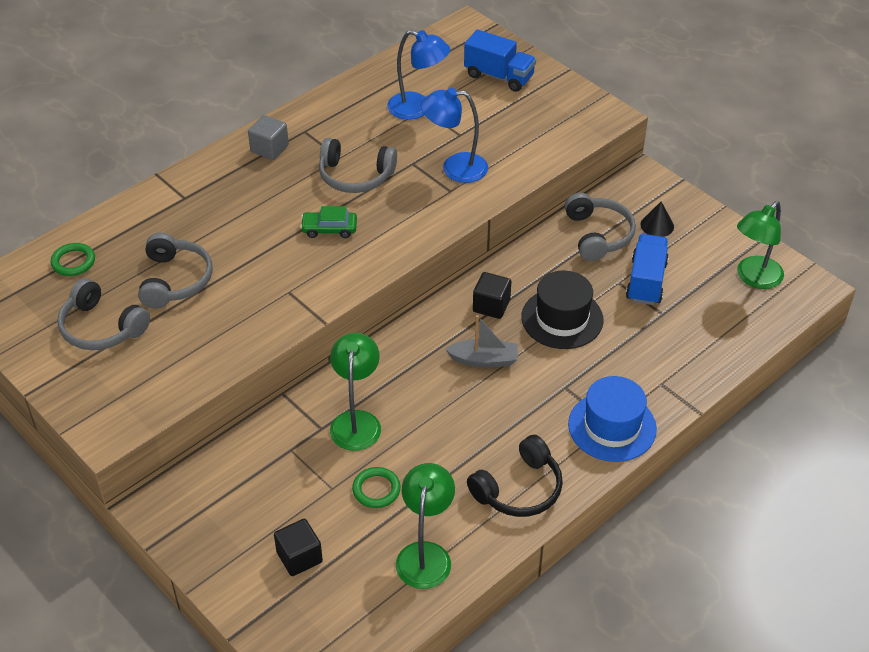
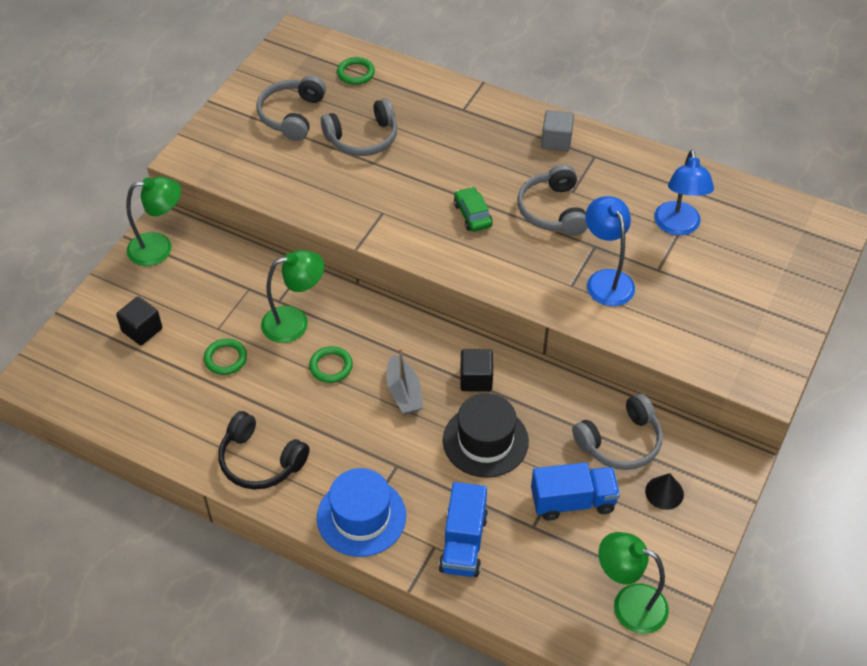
camera: 70 degrees right, 5 degrees up
green lamp [396,463,455,589] -> green lamp moved to [126,177,181,266]
blue truck [464,29,536,92] -> blue truck moved to [439,482,488,577]
none -> green ring [309,346,353,383]

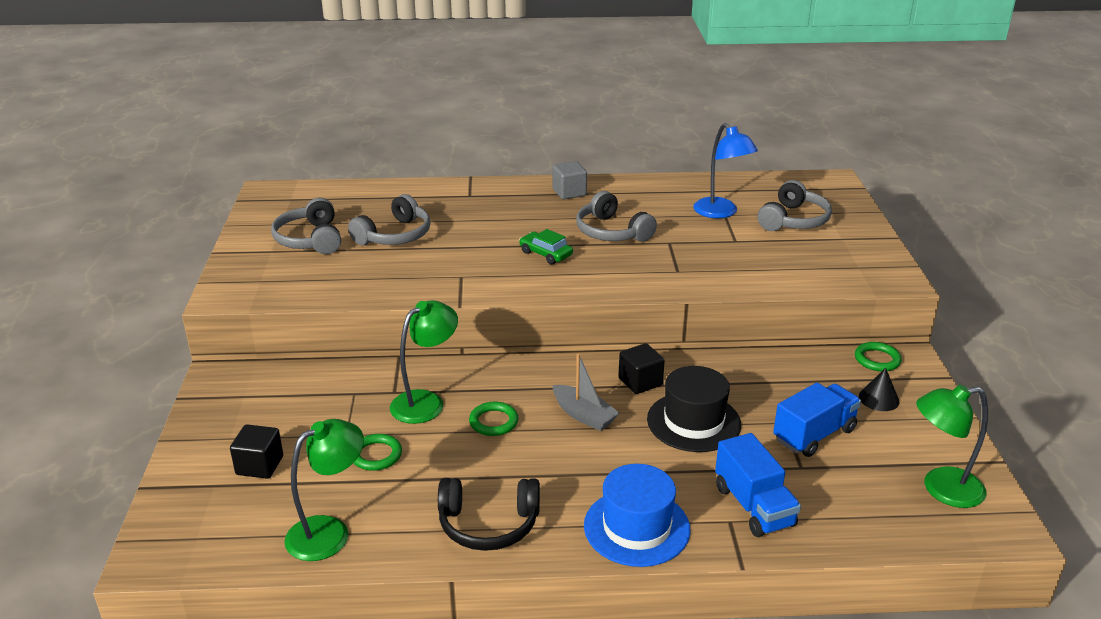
camera: 30 degrees left, 20 degrees down
green lamp [126,177,181,266] -> green lamp moved to [284,419,364,561]
green ring [337,57,375,85] -> green ring moved to [855,342,902,372]
grey headphones [572,393,663,470] -> grey headphones moved to [757,180,832,231]
blue lamp [585,196,635,306] -> none

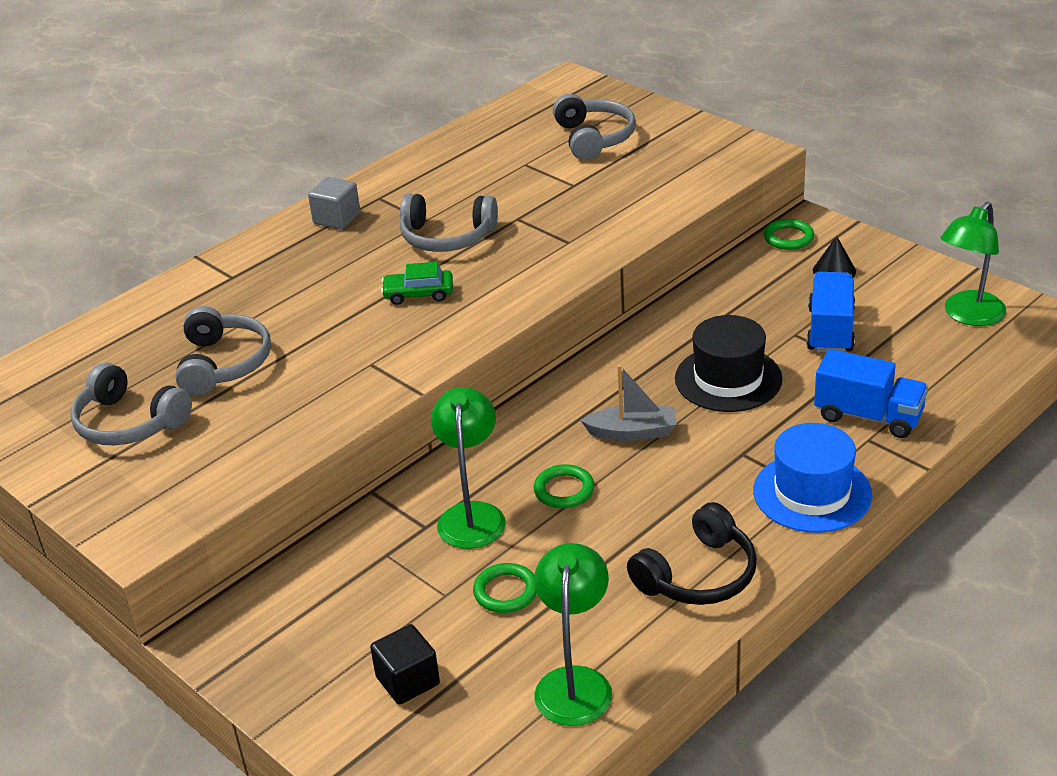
camera: 40 degrees left, 5 degrees up
black cube [618,343,665,394] -> none
blue lamp [693,123,758,218] -> none

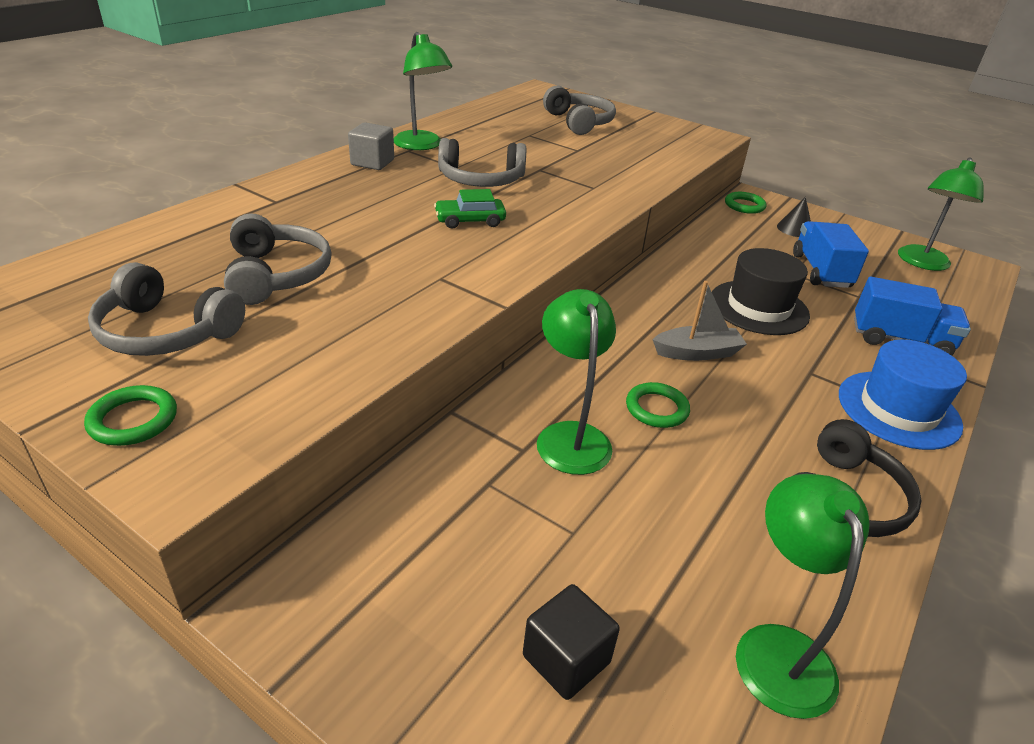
camera: 15 degrees left, 0 degrees up
green ring [473,563,537,613] -> green ring moved to [84,385,177,446]
none -> green lamp [394,32,452,150]

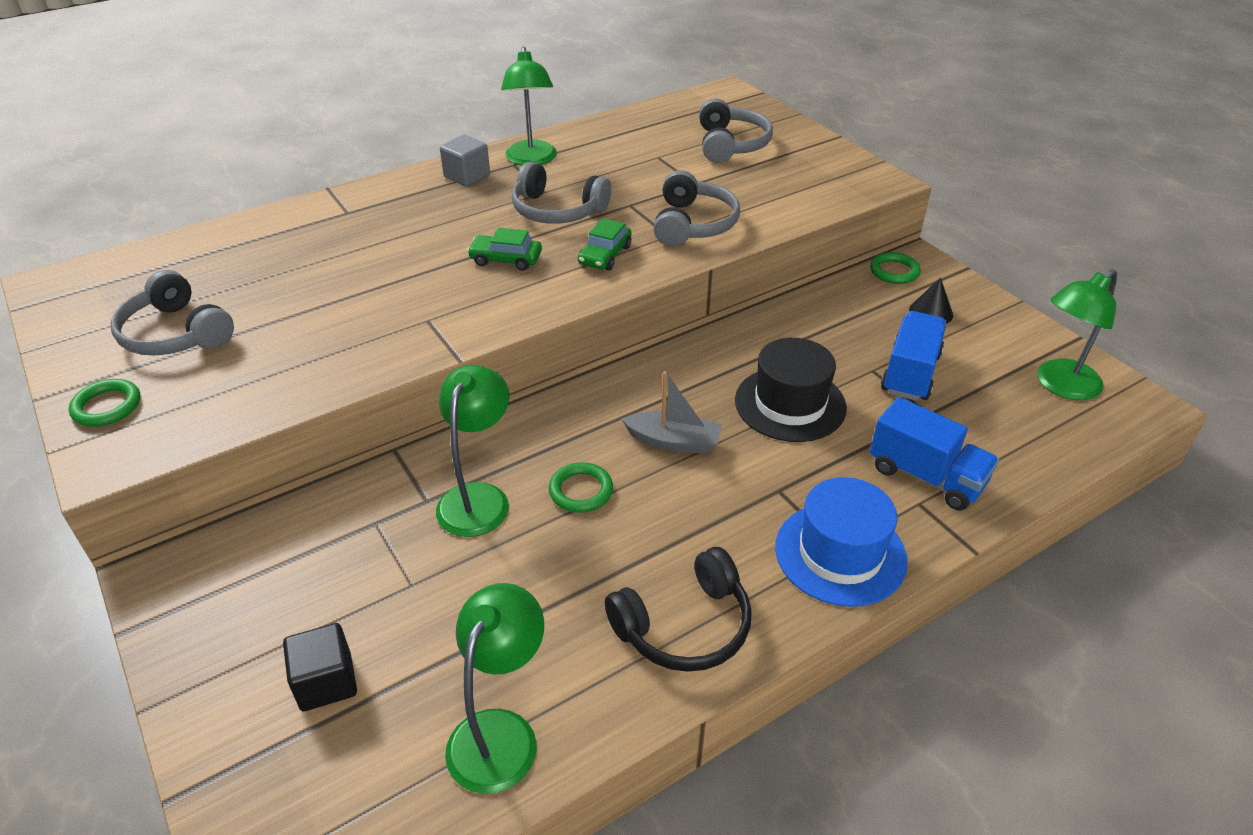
camera: 25 degrees right, 5 degrees up
grey headphones [224,213,332,305] -> grey headphones moved to [654,170,740,247]
none -> green car [578,218,631,270]

